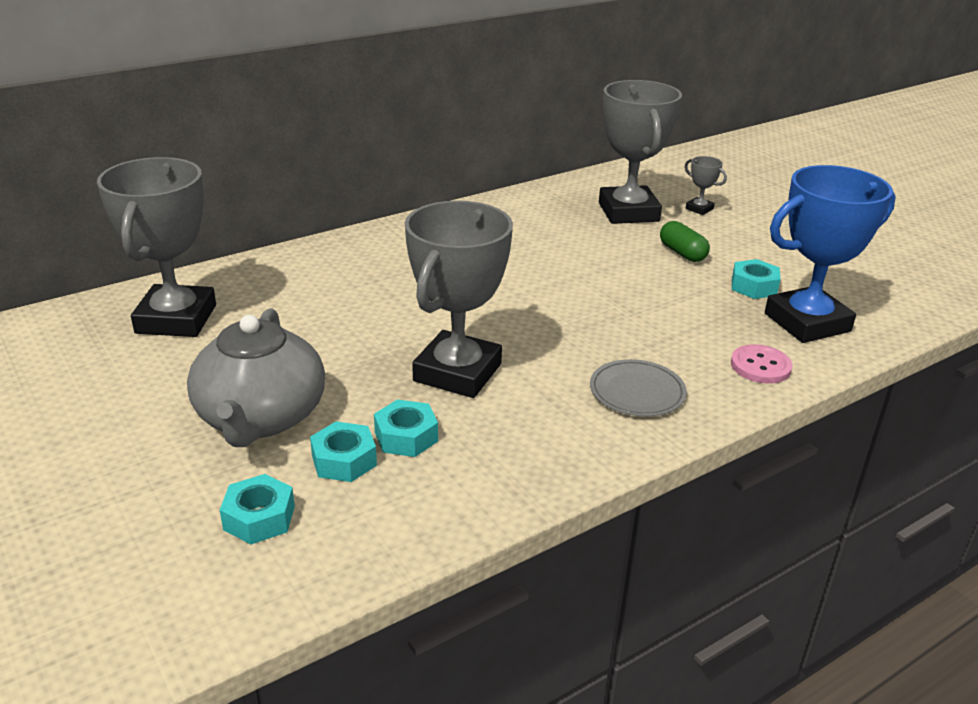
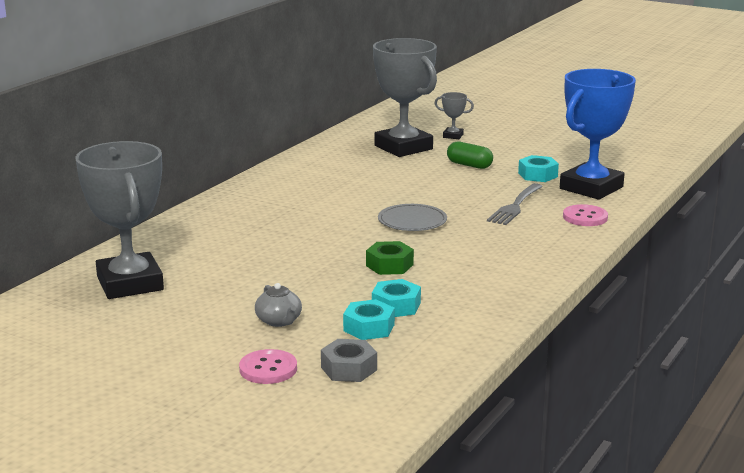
camera: 25 degrees left, 10 degrees down
grey teapot [187,308,325,447] -> grey teapot [255,283,302,327], size x0.44
turquoise nut [220,474,295,544] -> grey nut [321,339,377,382]
grey trophy [405,201,513,398] -> green nut [366,241,414,275]
grey plate [590,359,687,417] -> grey plate moved to [378,204,447,231]
none -> pink button [239,349,297,384]
none -> grey fork [487,183,543,225]

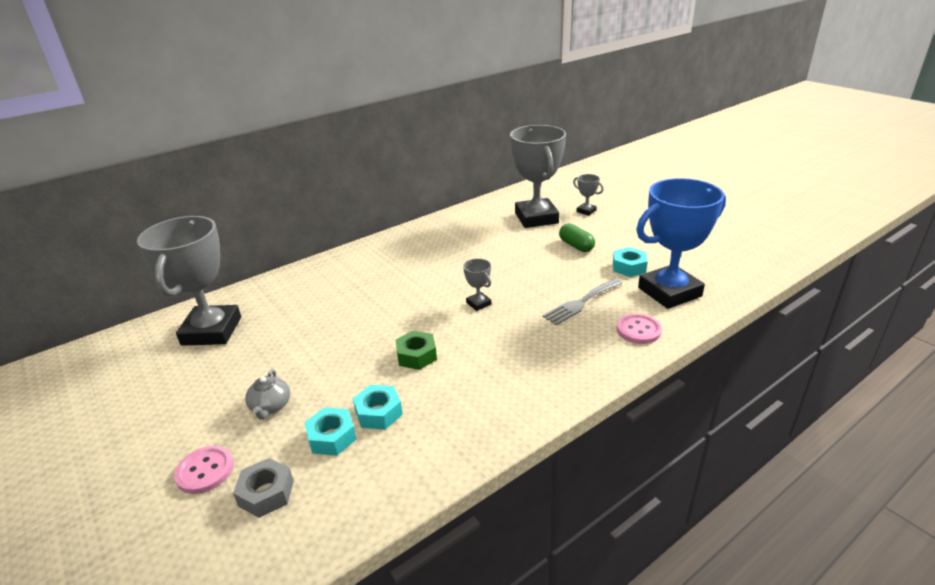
camera: 25 degrees right, 10 degrees up
grey plate [378,204,447,231] -> grey trophy [463,258,491,311]

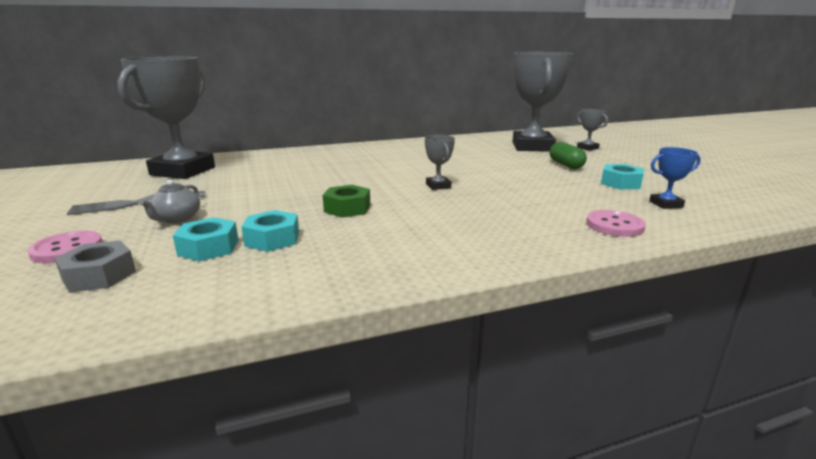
camera: 15 degrees right, 10 degrees down
grey fork [542,278,622,325] -> grey fork moved to [67,191,205,215]
blue trophy [636,178,726,309] -> blue trophy [649,147,701,209], size x0.41

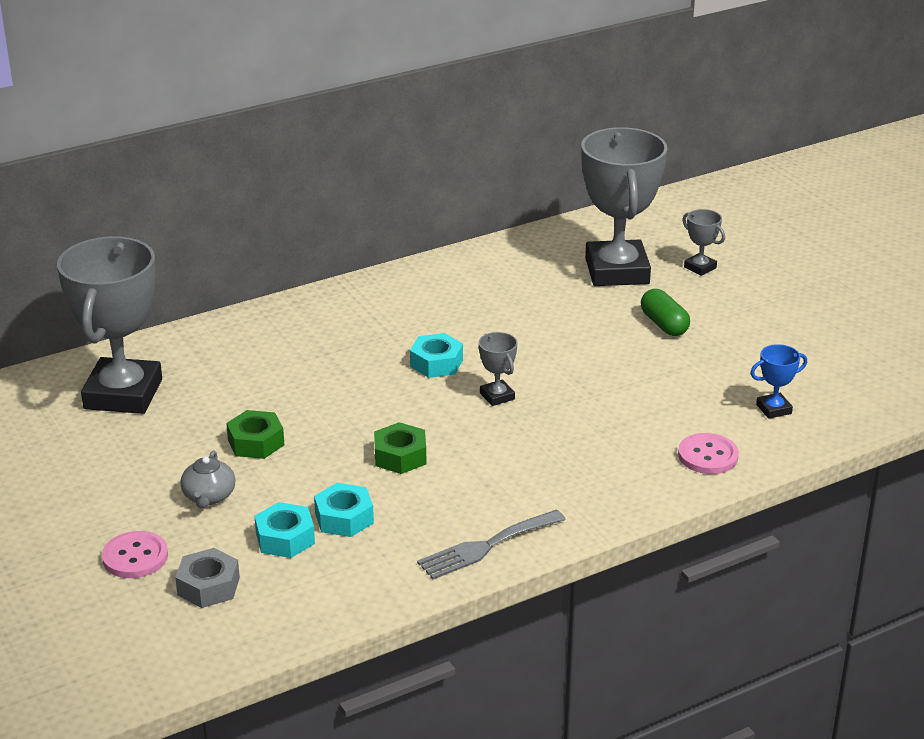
camera: 10 degrees left, 10 degrees up
grey fork [67,191,205,215] -> grey fork moved to [417,509,566,580]
turquoise nut [601,164,644,189] -> turquoise nut moved to [410,333,463,378]
none -> green nut [226,410,284,459]

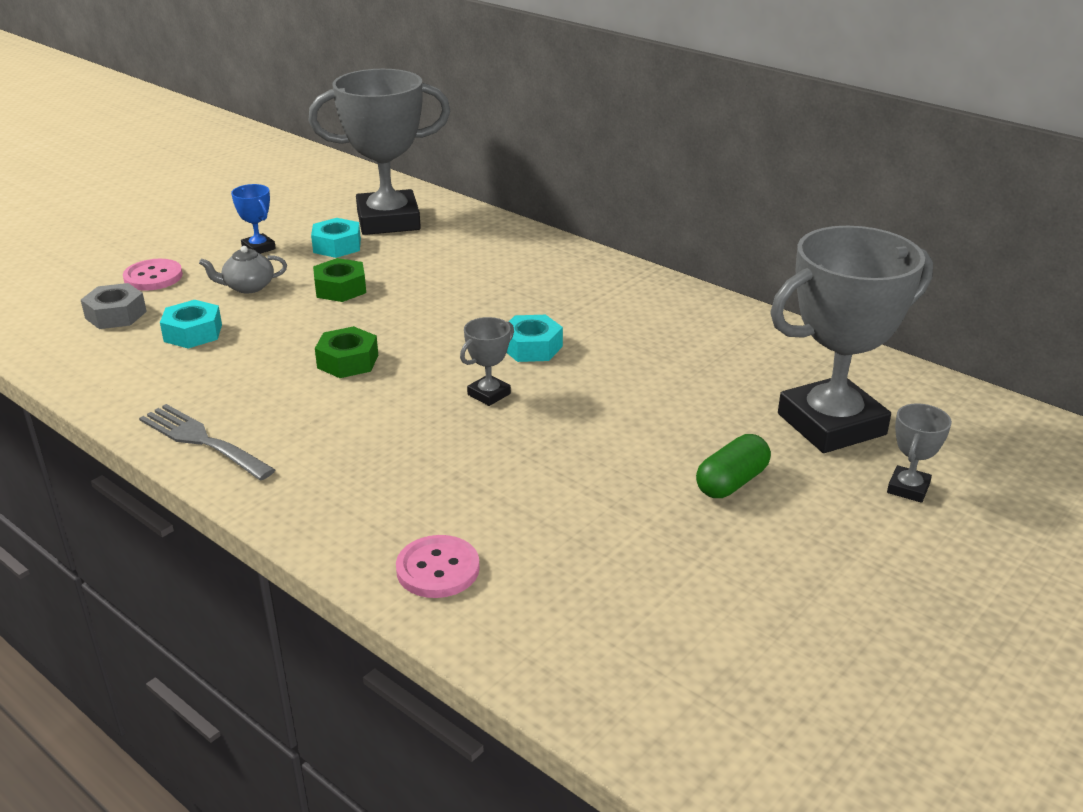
camera: 70 degrees right, 0 degrees up
turquoise nut [314,483,374,537] -> turquoise nut moved to [311,218,361,258]
blue trophy [750,344,807,419] -> blue trophy moved to [231,184,276,254]

